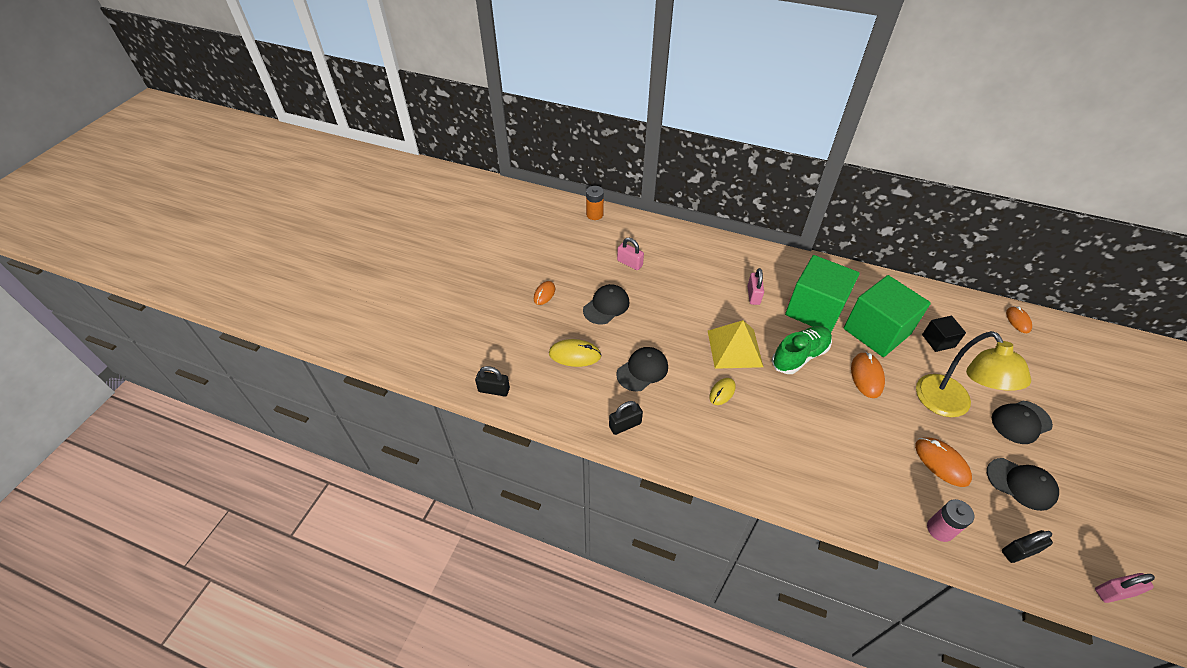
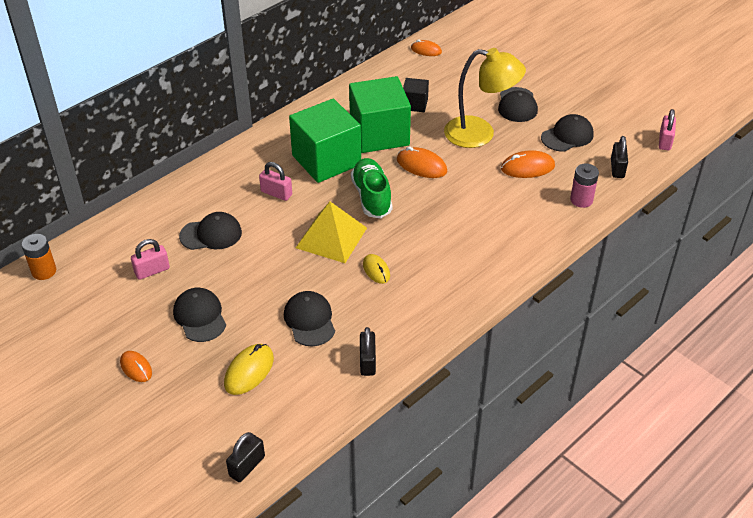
camera: 65 degrees left, 5 degrees down
none -> black cap [179,212,242,250]

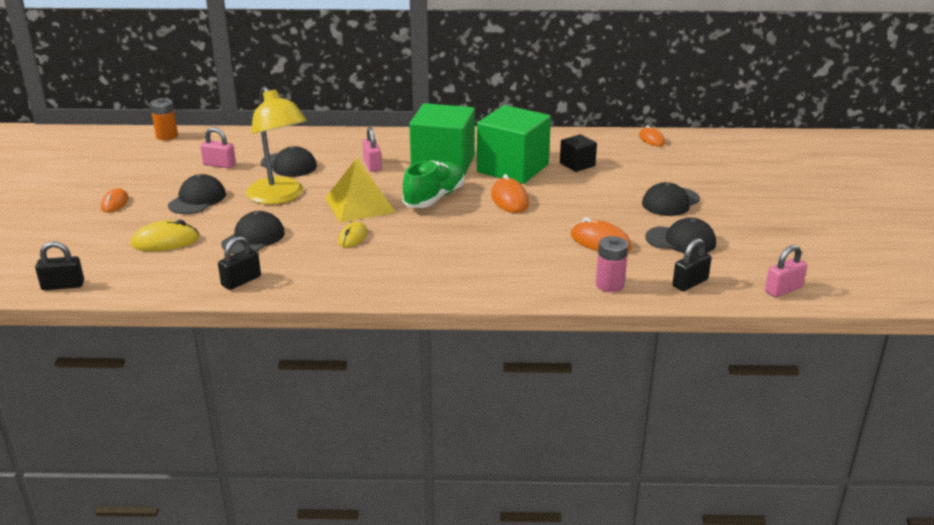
camera: 45 degrees right, 15 degrees down
yellow lamp [444,48,526,148] -> yellow lamp moved to [246,86,307,205]

